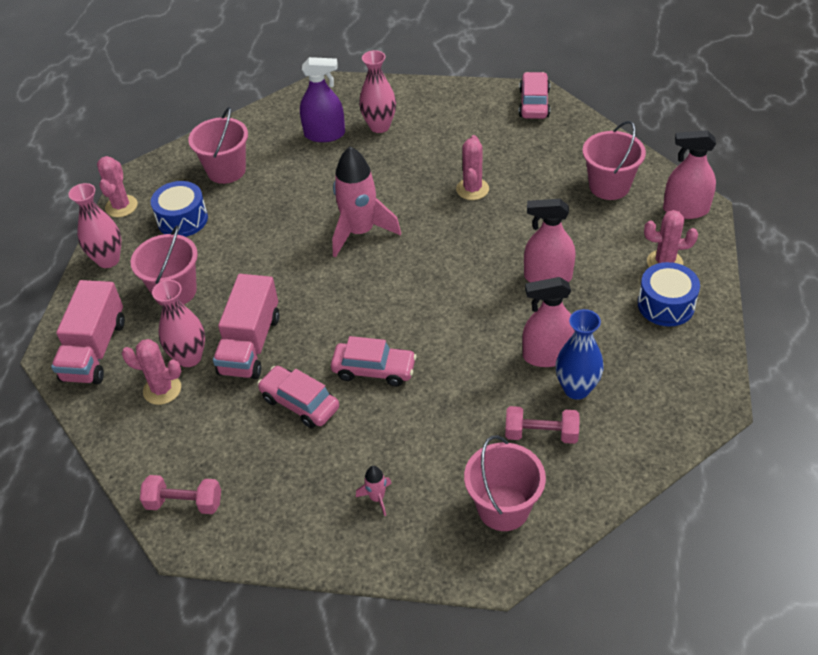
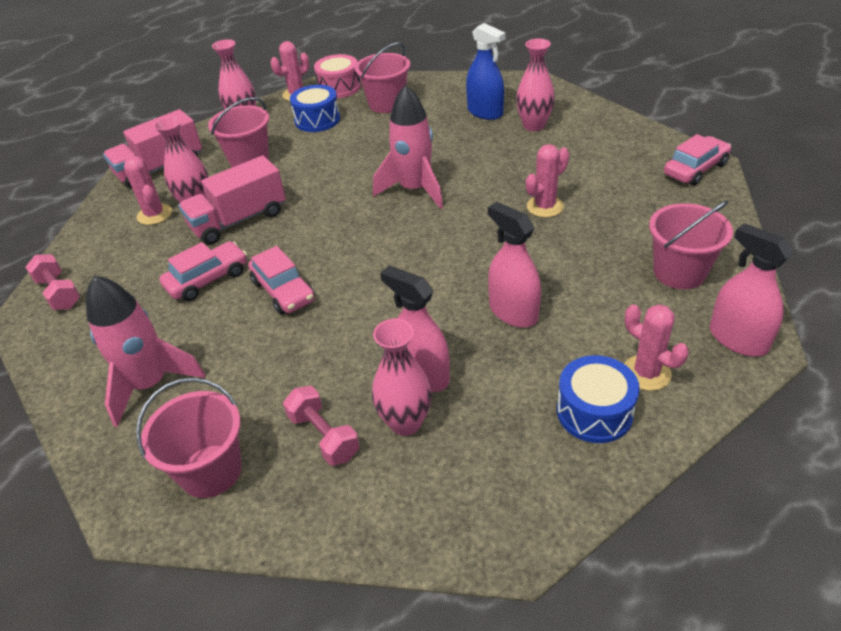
camera: 45 degrees right, 5 degrees down
pink car [257,366,339,428] -> pink car turned 60 degrees clockwise [159,241,247,301]
purple spray bottle [300,57,345,142] -> blue spray bottle [466,23,506,120]
pink rocket [356,466,392,516] -> pink rocket [86,275,205,427], size x2.33
blue vase [556,309,604,400] -> pink vase [372,319,432,436]
none -> pink drum [314,54,361,98]

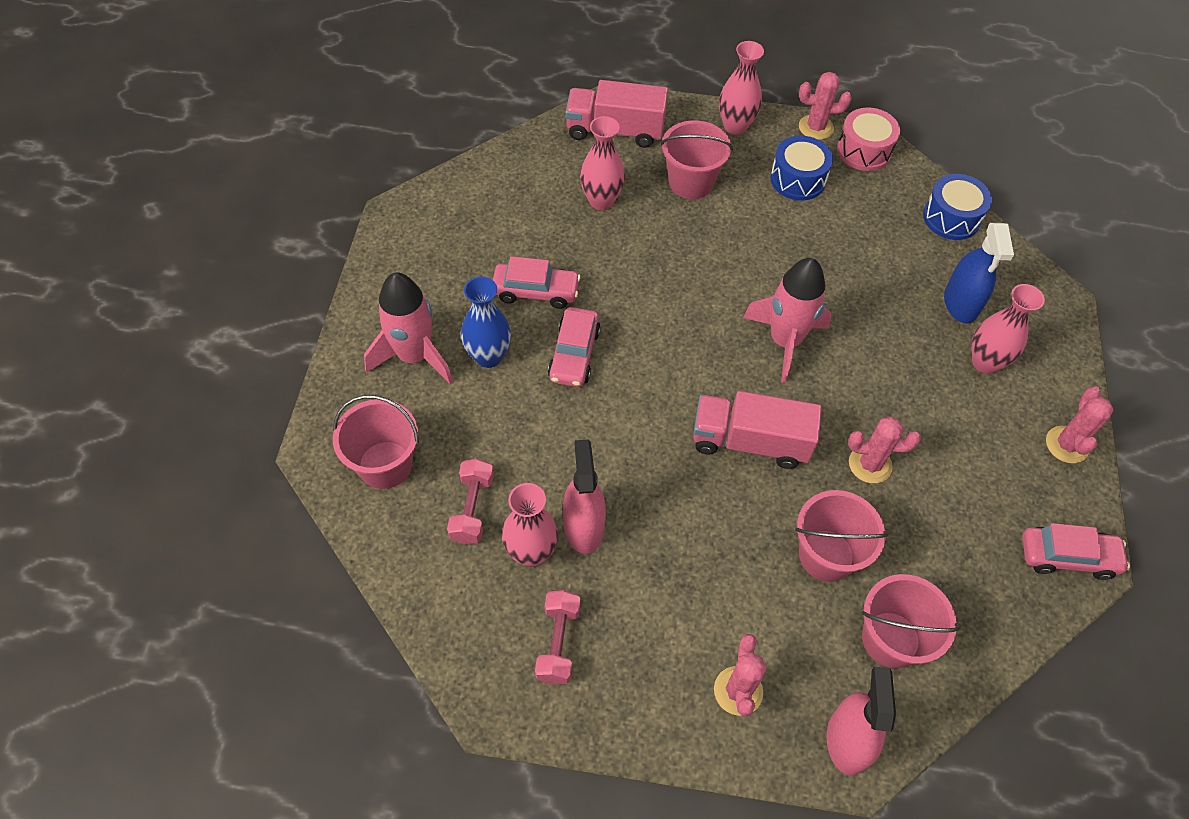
camera: 40 degrees right, 15 degrees up
pink dumbbell [25,255,80,310] -> pink dumbbell moved to [535,590,580,684]
pink cactus [124,156,172,225] -> pink cactus moved to [1046,386,1113,463]
pink truck [178,156,286,244] -> pink truck moved to [693,391,822,469]
pink bucket [355,42,410,113] -> pink bucket moved to [795,490,888,582]
pink spray bottle [488,202,541,328] -> none
blue drum [557,355,640,443] -> blue drum moved to [923,174,992,240]
none -> blue vase [461,276,511,368]

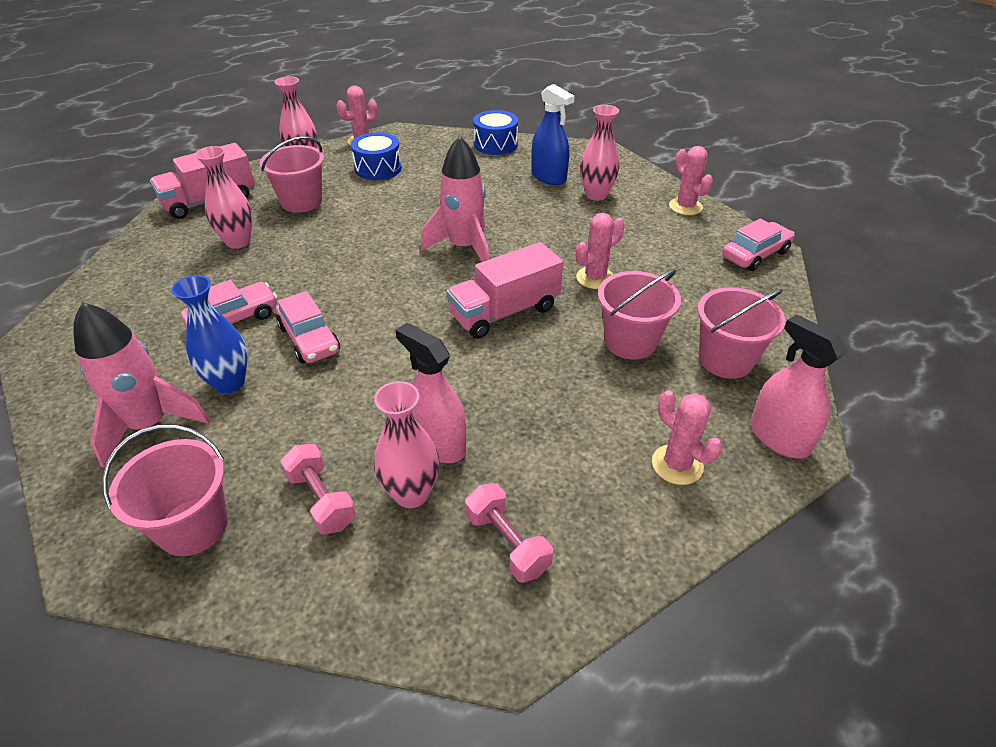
camera: 40 degrees left, 15 degrees down
pink drum [837,108,900,171] -> none

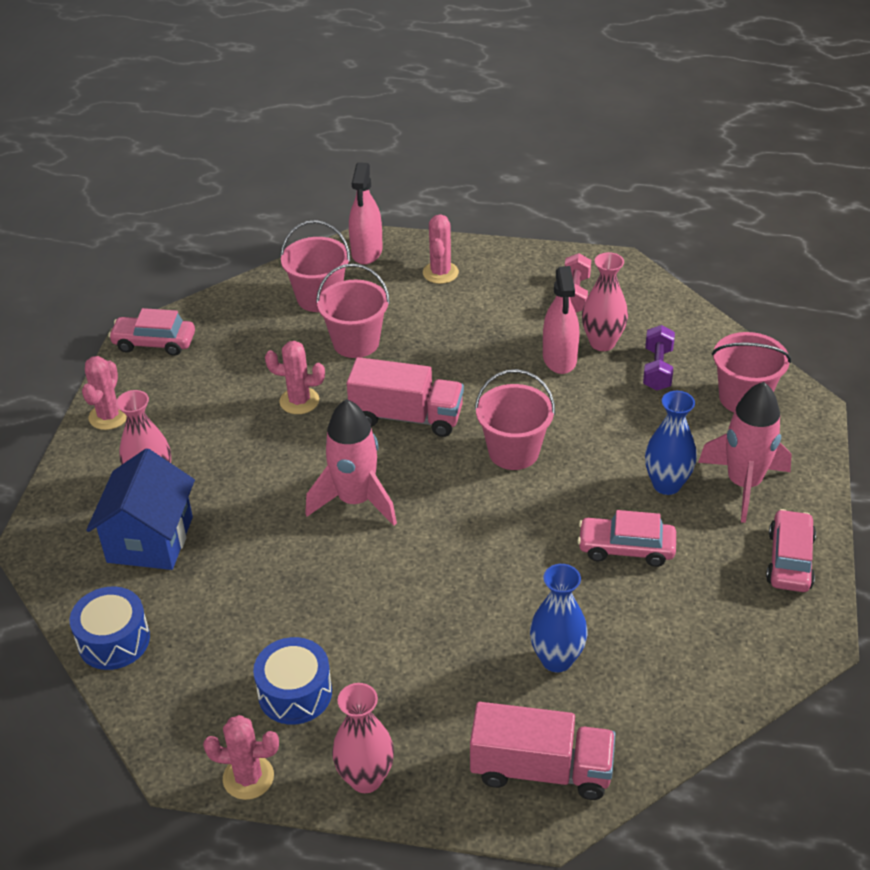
camera: 135 degrees left, 0 degrees up
pink vase [195,146,253,249] -> blue vase [530,564,588,672]
pink bucket [260,136,324,213] -> pink bucket moved to [475,369,555,470]
pink car [276,291,340,363] -> pink car moved to [766,509,816,592]
pink dumbbell [280,444,356,535] -> purple dumbbell [643,325,675,391]
blue spray bottle [531,84,575,185] -> blue house [86,448,195,570]

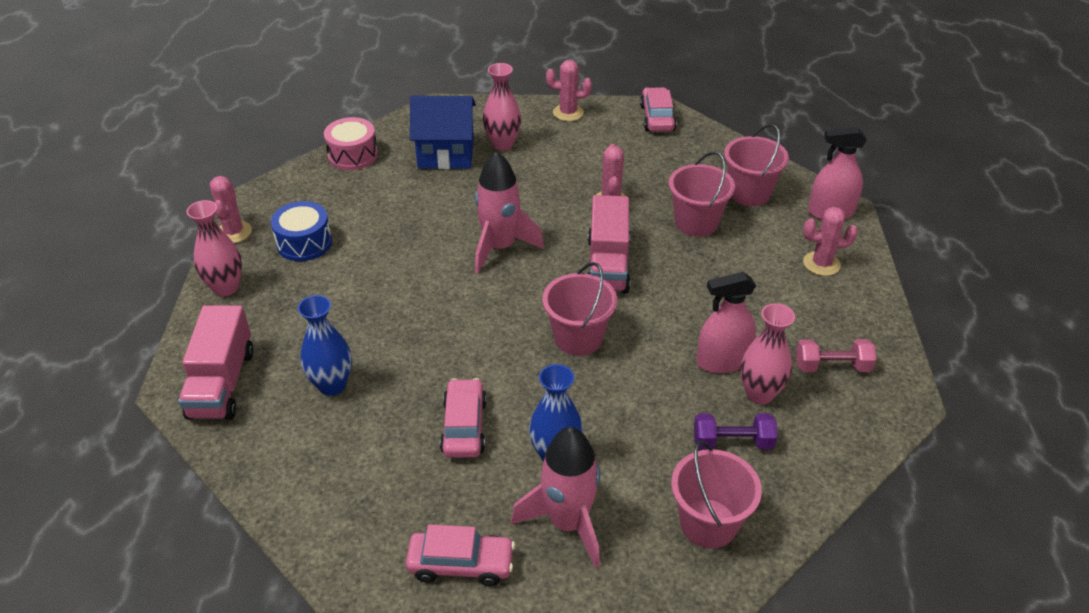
camera: 80 degrees right, 0 degrees up
blue drum [70,587,150,670] -> pink drum [324,117,378,170]

